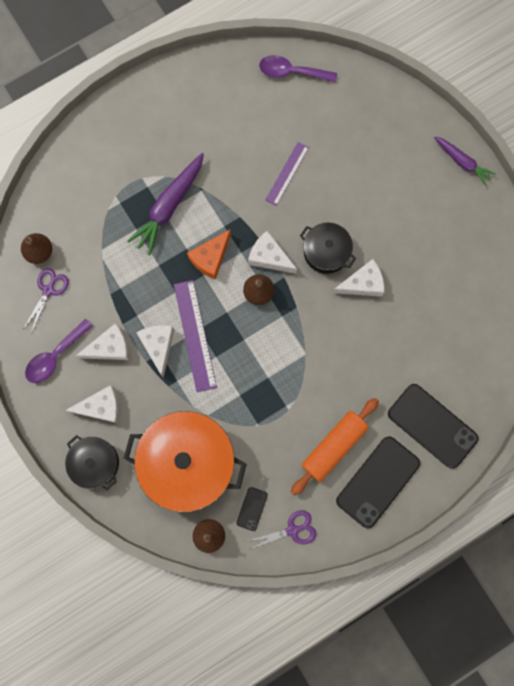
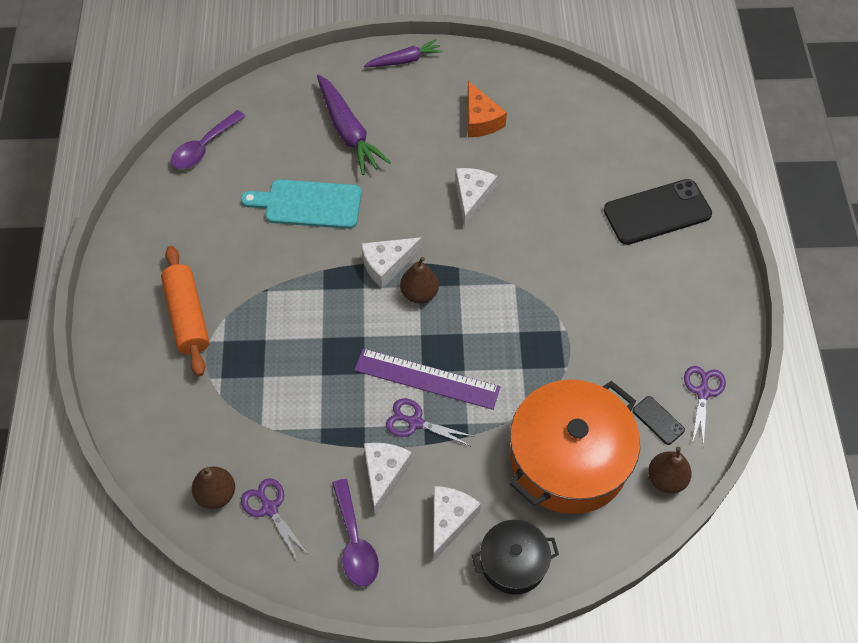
camera: 60 degrees left, 20 degrees down
purple carrot [127,153,204,255] -> purple carrot moved to [317,75,391,175]
white cheese [136,325,174,378] -> purple scissors [386,398,475,446]
orange cheese [187,230,231,279] -> orange cheese moved to [467,81,507,137]
purple ruler [266,142,309,206] -> turquoise cutting board [241,179,361,229]
orange rolling pin [291,398,379,496] -> orange rolling pin moved to [161,246,209,376]
black pot [300,222,356,274] -> none
black phone [336,436,420,528] -> none

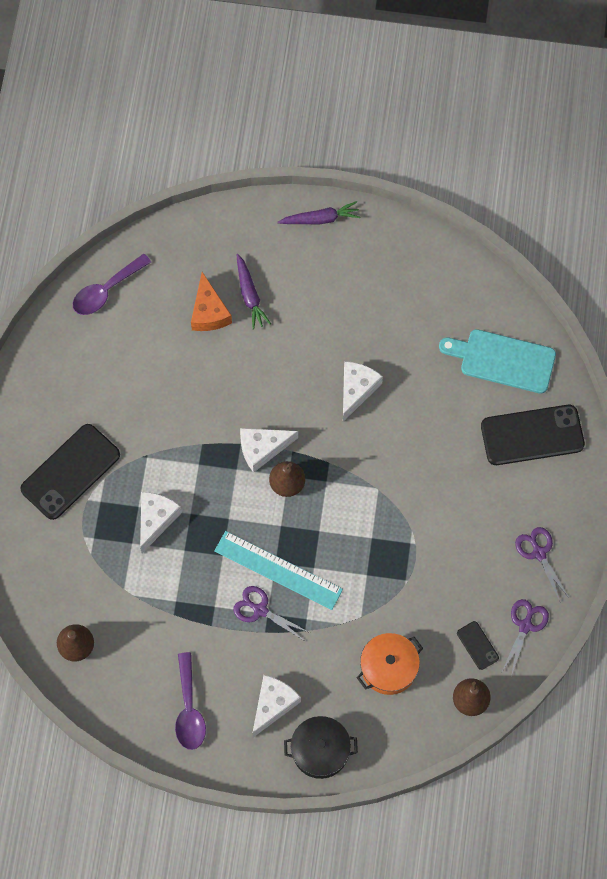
camera: 10 degrees right, 10 degrees up
orange rolling pin [161,246,209,376] -> black phone [20,424,120,520]
turquoise cutting board [241,179,361,229] -> turquoise cutting board moved to [439,329,556,394]
purple scissors [241,478,308,561] -> purple scissors moved to [515,527,569,601]
purple carrot [317,75,391,175] -> purple carrot [236,254,271,330], size x0.62
purple ruler [354,348,500,410] -> turquoise ruler [214,531,343,610]
white cheese [364,443,412,516] -> white cheese moved to [140,492,182,553]
orange cheese [467,81,507,137] -> orange cheese moved to [191,272,232,331]
orange pot [510,379,640,514] -> orange pot [357,633,423,695], size x0.53

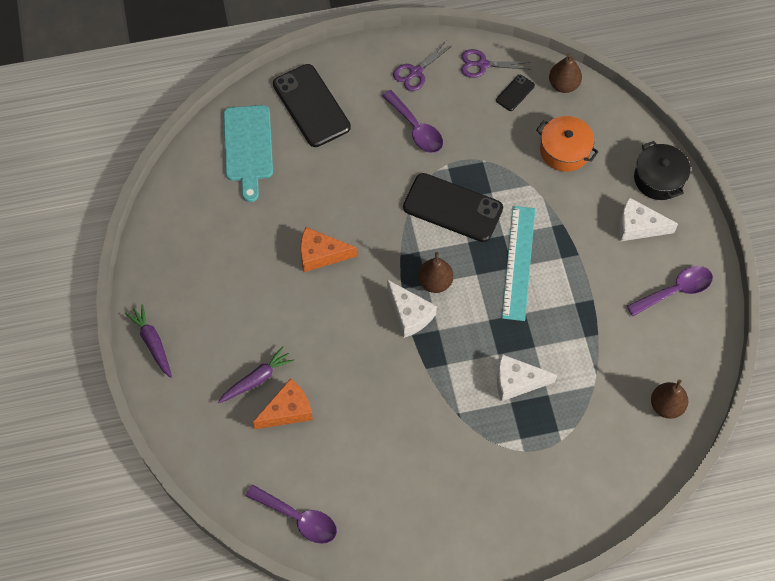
camera: 110 degrees left, 5 degrees down
black phone [20,424,120,520] -> black phone moved to [403,173,503,242]
purple scissors [233,586,310,640] -> none
white cheese [343,361,383,422] -> orange cheese [300,227,357,272]
none -> purple spoon [382,90,443,153]

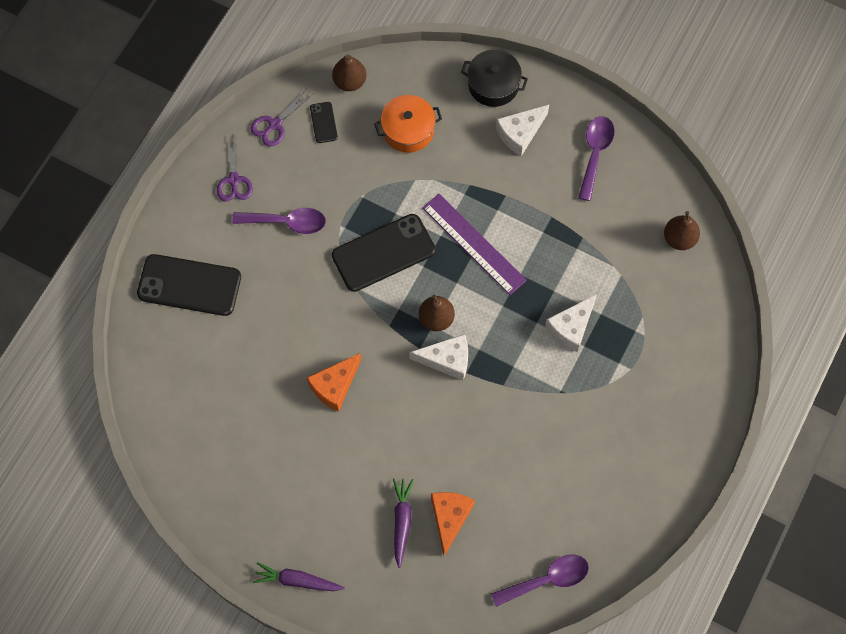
camera: 50 degrees left, 5 degrees up
turquoise cutting board [223,105,273,202] -> none
turquoise ruler [502,206,535,321] -> purple ruler [422,194,527,295]

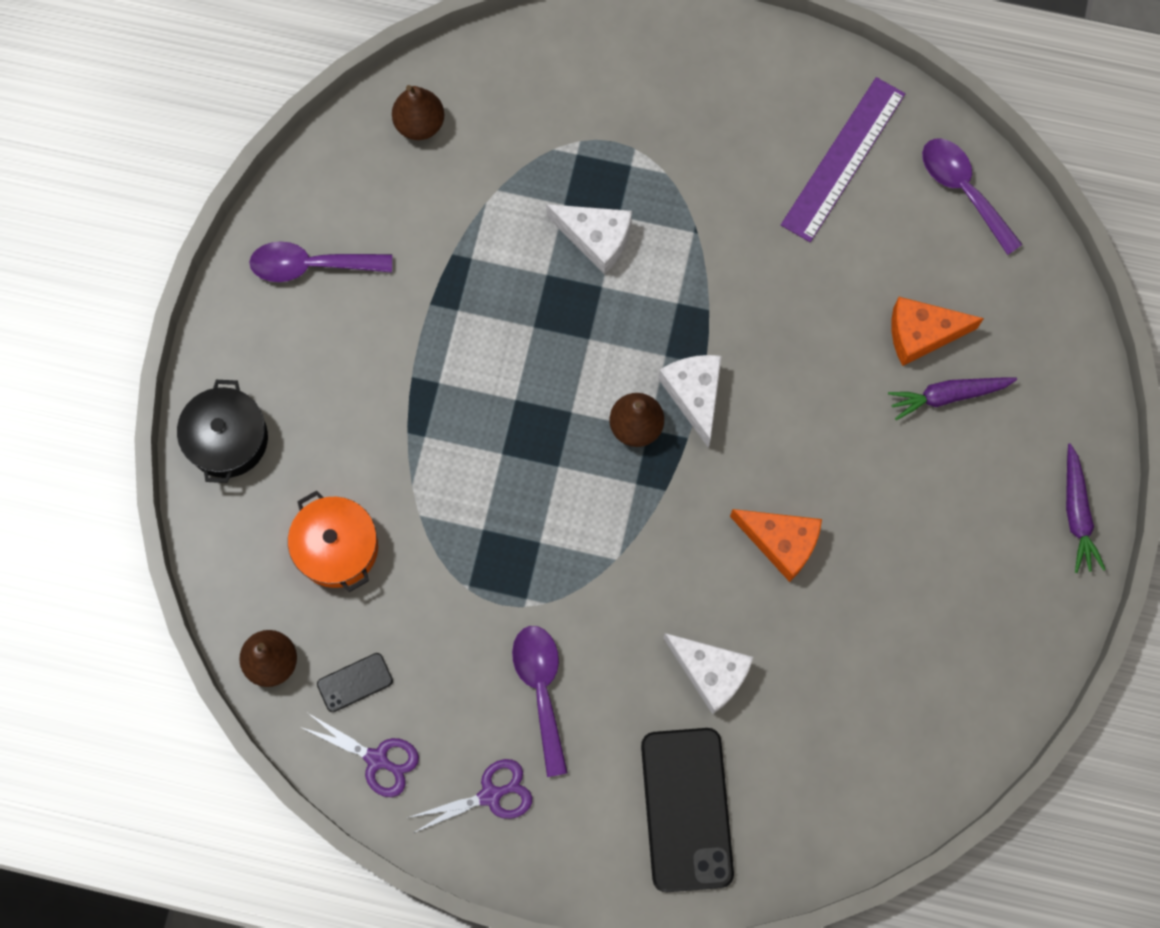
camera: 105 degrees left, 5 degrees up
black phone [332,214,435,292] -> none
purple ruler [422,194,527,295] -> purple ruler moved to [781,77,905,242]
white cheese [496,105,549,156] -> white cheese moved to [663,633,753,715]

